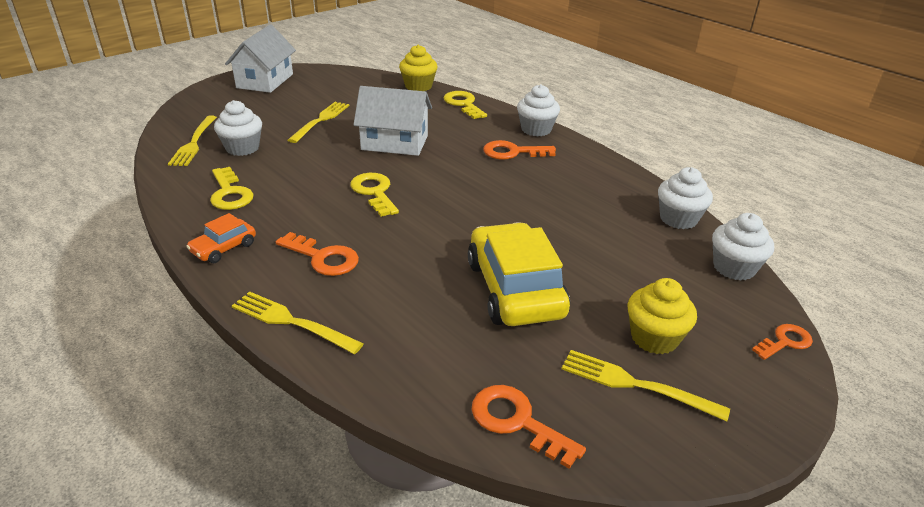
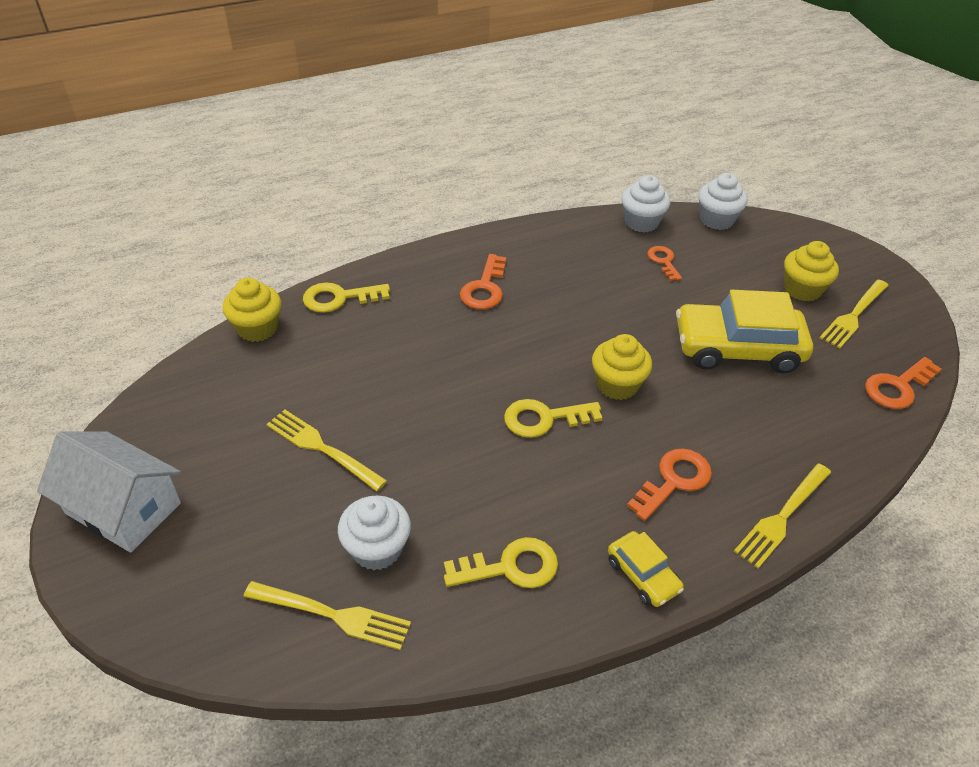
camera: 75 degrees left, 10 degrees up
orange car [186,213,256,263] -> yellow car [608,531,684,607]
white house [354,86,432,156] -> none
white cupcake [517,84,560,137] -> none
orange key [752,324,813,360] -> orange key moved to [647,246,682,281]
none -> yellow cupcake [592,334,652,400]

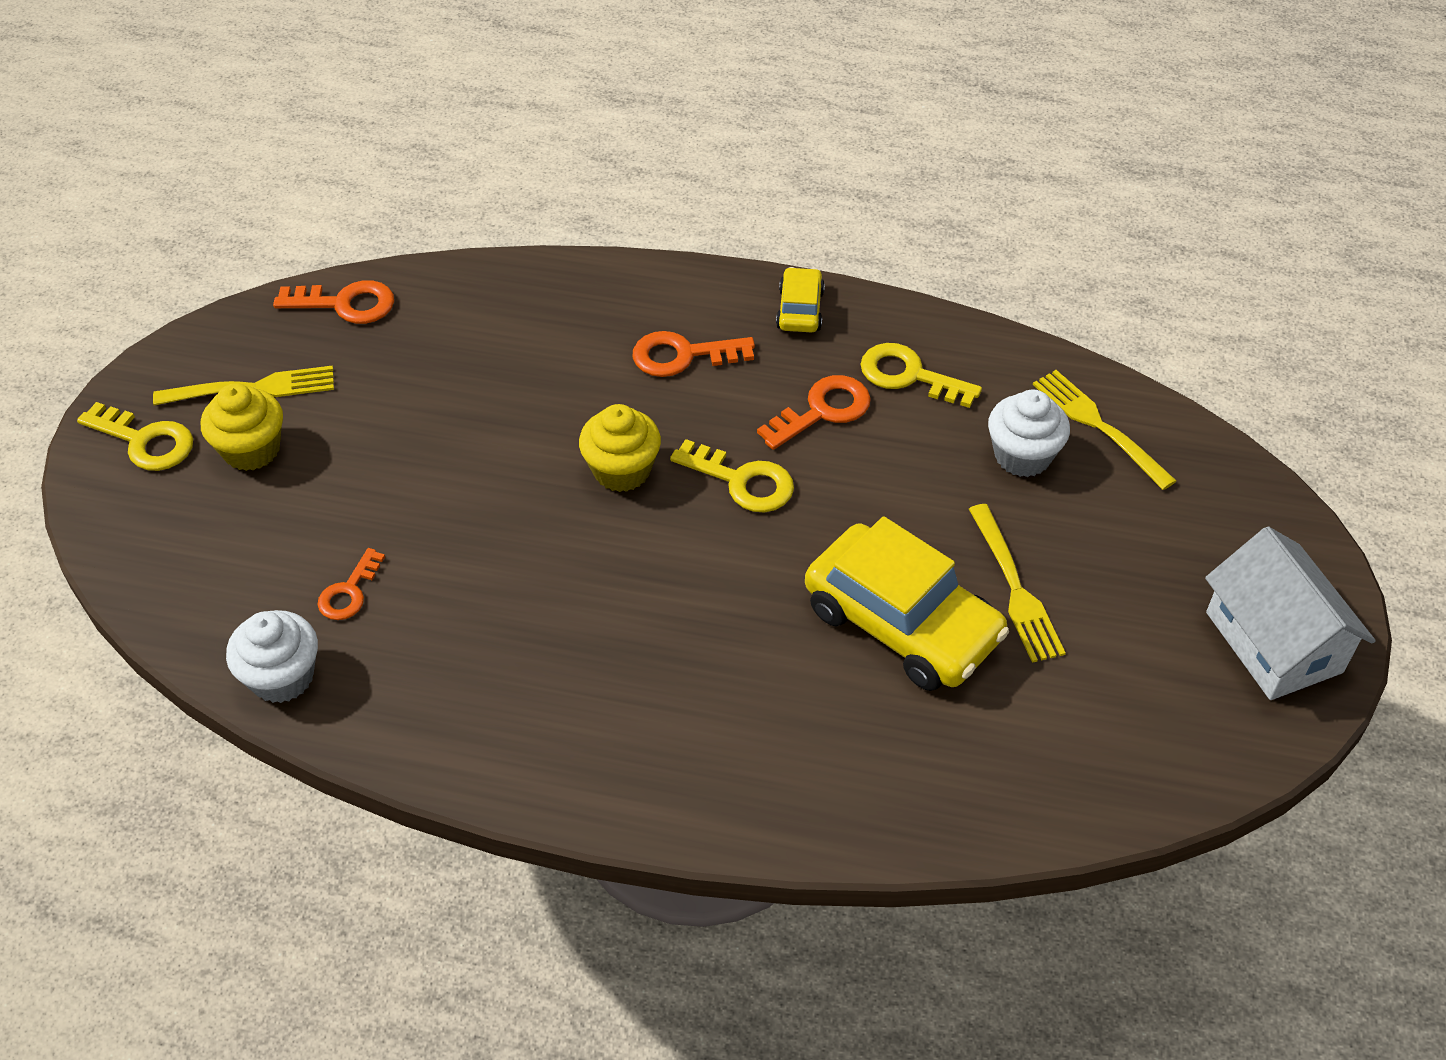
camera: 140 degrees left, 5 degrees up
yellow cupcake [223,278,281,342] -> none
yellow key [303,282,390,313] -> yellow key moved to [77,402,193,471]
orange key [460,254,507,309] -> orange key moved to [757,375,871,450]
yellow car [676,290,813,373] -> yellow car moved to [805,516,1009,691]
white cupcake [699,173,747,230] -> none
yellow fork [734,463,831,568] -> none

